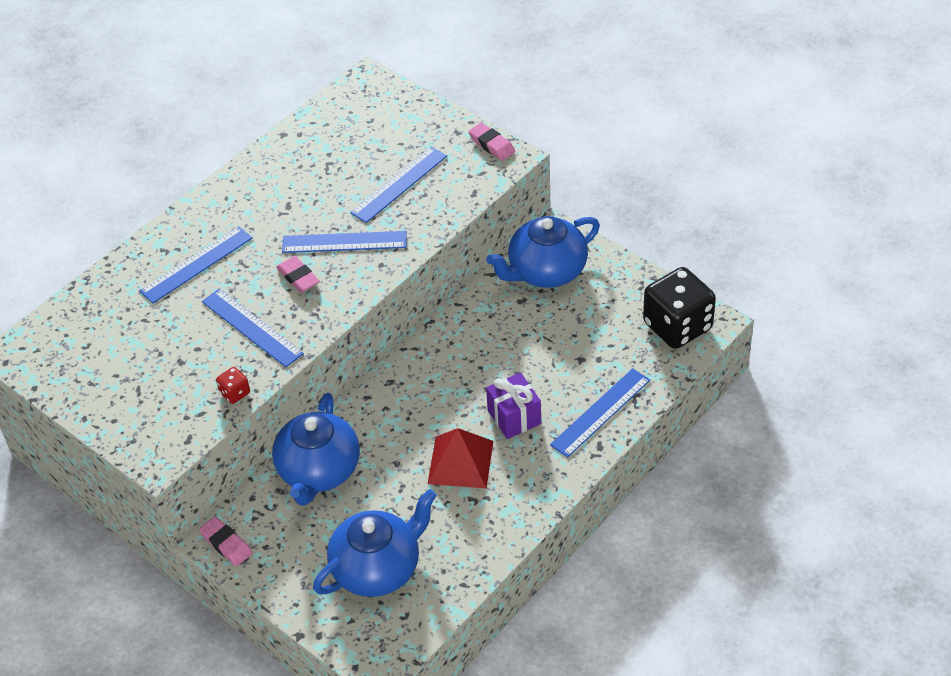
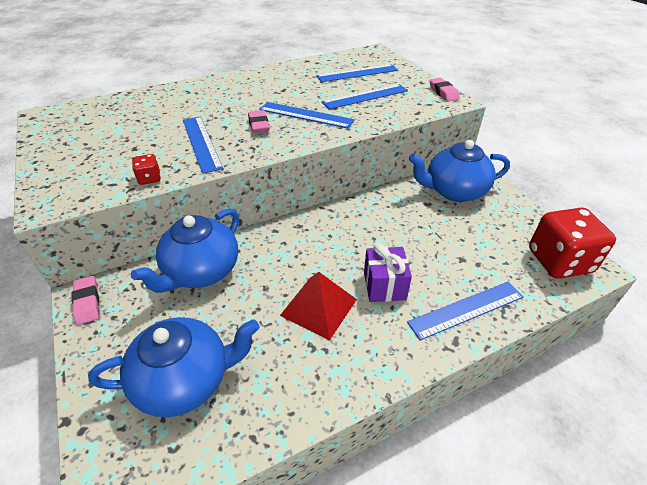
camera: 20 degrees right, 5 degrees down
blue ruler [139,226,253,303] -> blue ruler moved to [316,64,398,82]
black dice [643,267,716,349] -> red dice [529,208,616,279]

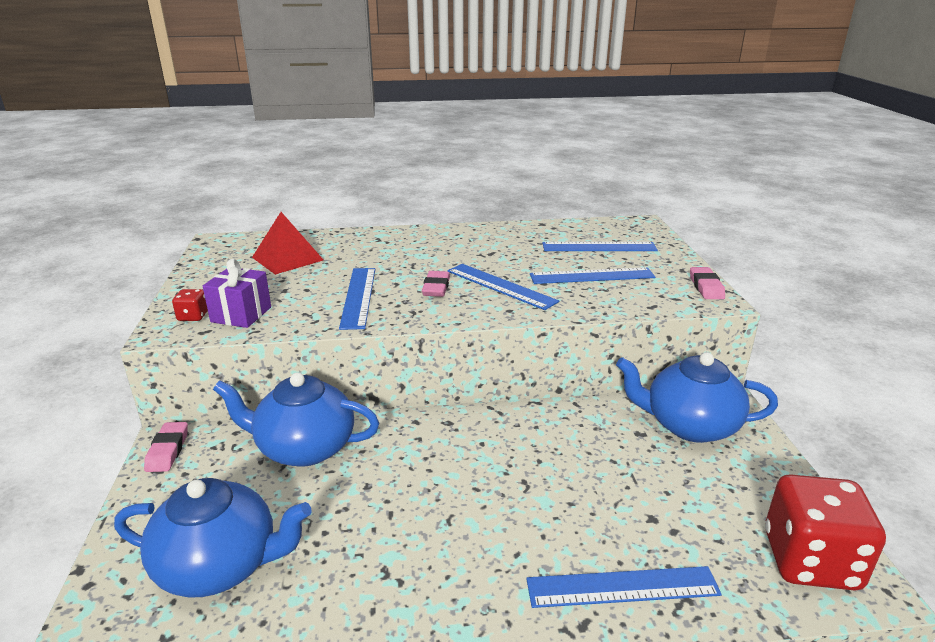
camera: 20 degrees right, 15 degrees down
blue teapot [131,208,239,293] -> blue teapot turned 45 degrees clockwise [213,372,379,467]
red dice [132,154,161,185] -> red dice moved to [172,289,208,321]
red pyramid [280,272,357,341] -> red pyramid moved to [252,212,323,275]
purple gift [364,243,412,302] -> purple gift moved to [203,259,271,328]

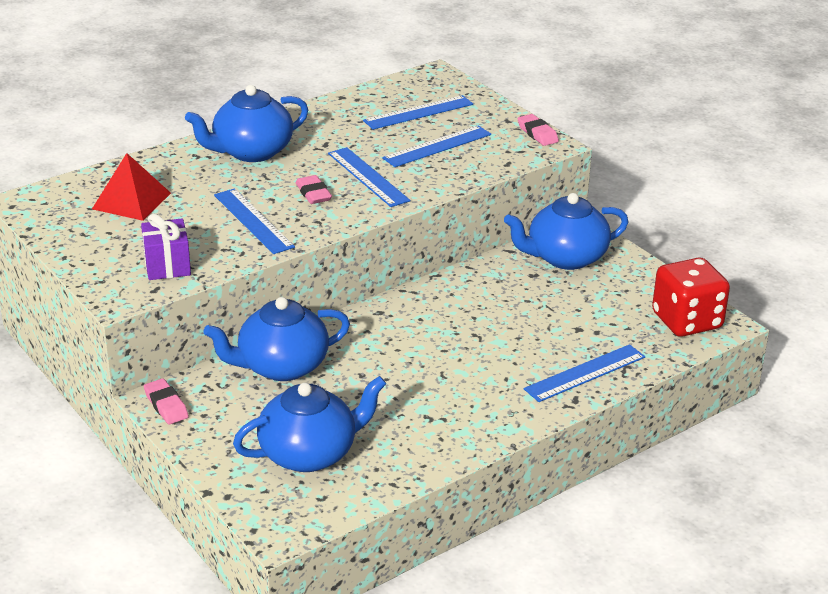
camera: 30 degrees left, 5 degrees up
red dice [172,289,208,321] -> none
blue ruler [447,264,559,310] -> blue ruler turned 45 degrees clockwise [328,147,410,207]
none -> blue teapot [185,85,308,162]

